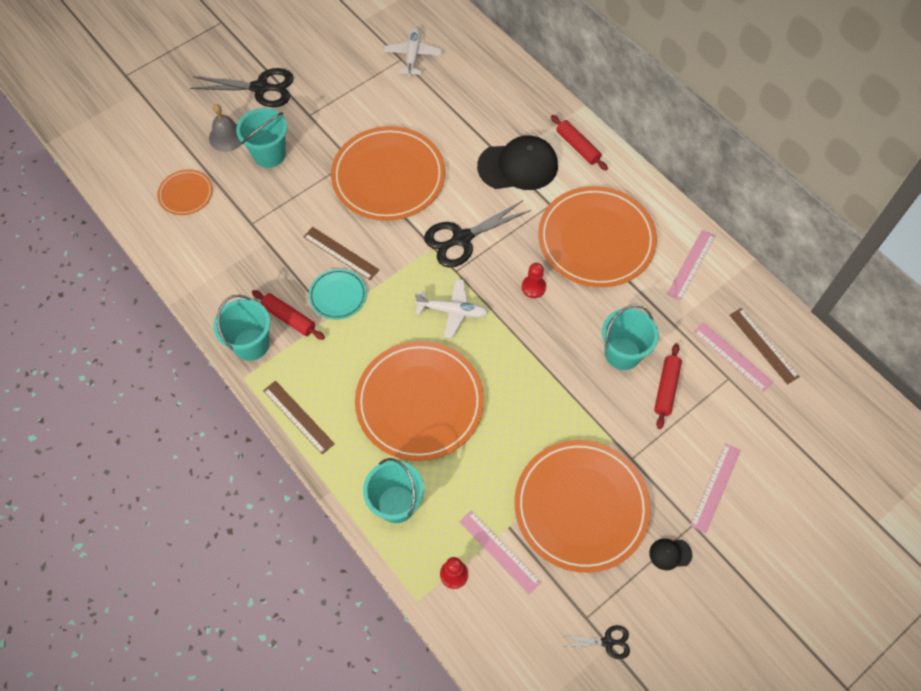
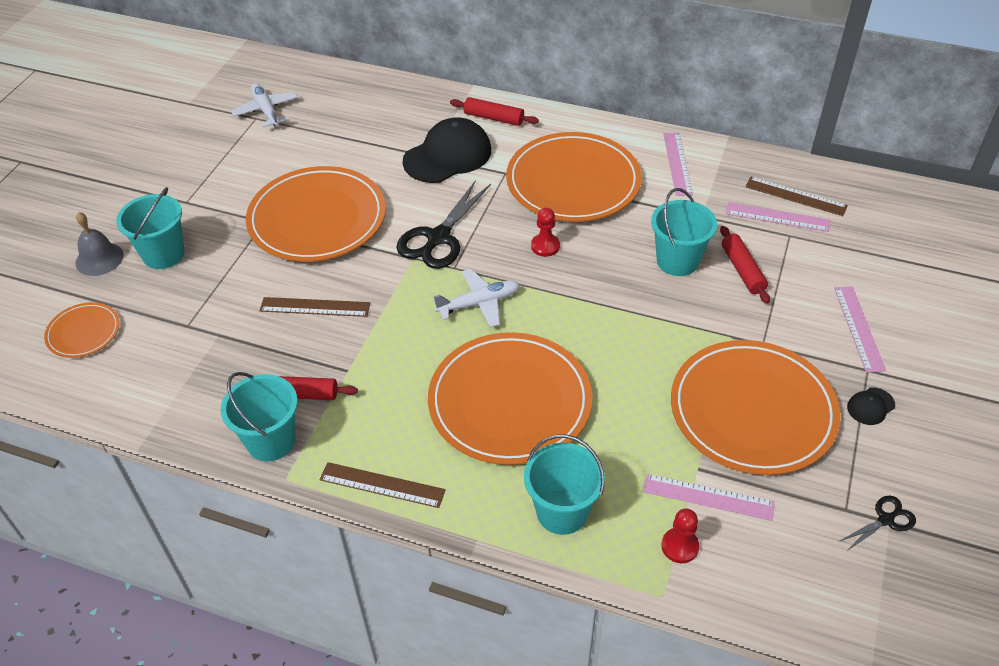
camera: 30 degrees left, 15 degrees down
black scissors [190,68,294,107] -> none
turquoise plate [309,269,367,320] -> none

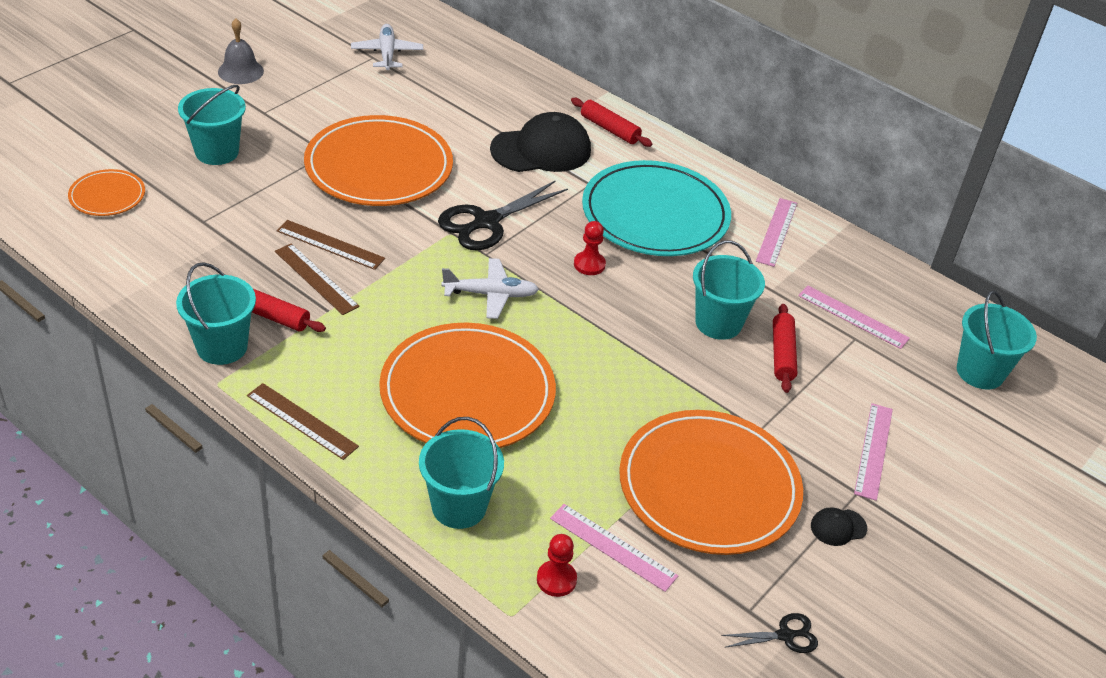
camera: 15 degrees right, 5 degrees down
grey bell [75,212,124,276] -> grey bell moved to [218,18,264,84]
orange plate [506,132,642,222] -> turquoise plate [582,160,731,256]
brown ruler [745,177,848,216] -> brown ruler moved to [275,243,360,315]
none -> turquoise bucket [957,290,1037,389]

